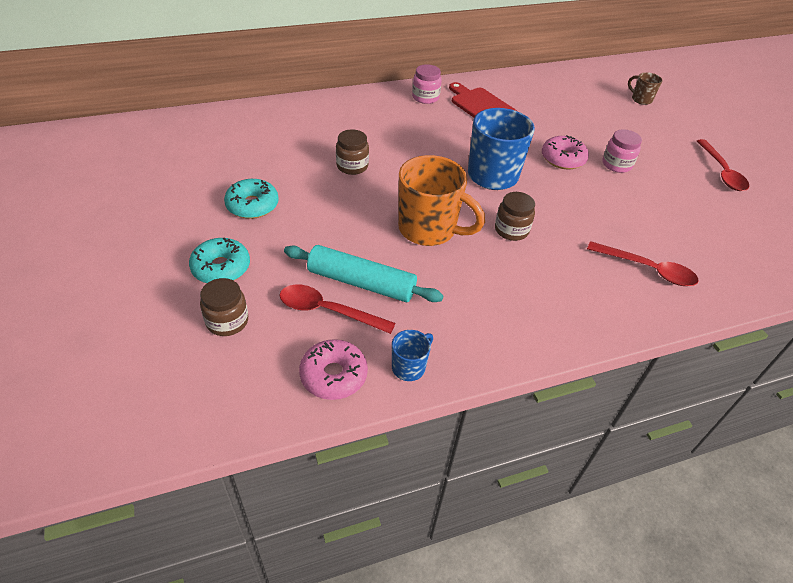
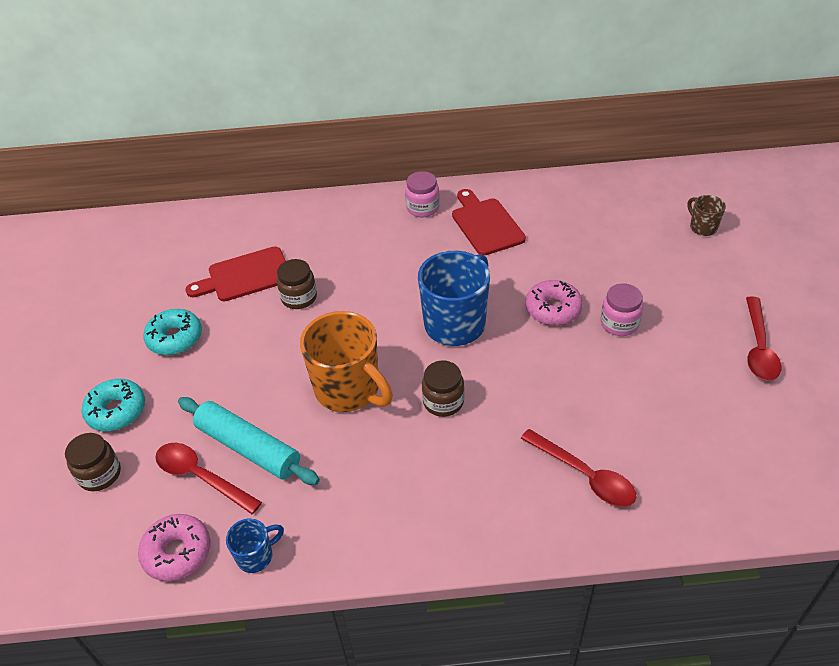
camera: 20 degrees right, 0 degrees up
none -> red cutting board [186,246,286,301]

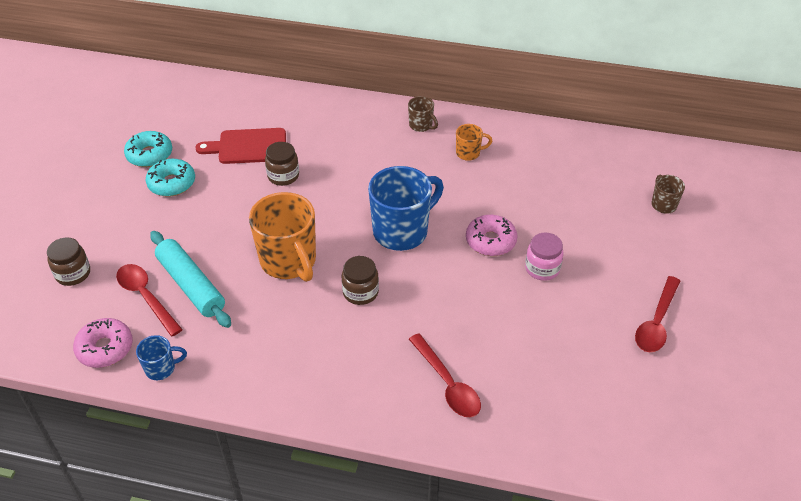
camera: 15 degrees right, 0 degrees up
turquoise donut [82,379,145,431] -> turquoise donut moved to [124,131,172,167]
pink jar [405,171,440,217] -> brown mug [408,96,438,132]
red cutting board [452,189,526,256] -> orange mug [456,124,492,161]

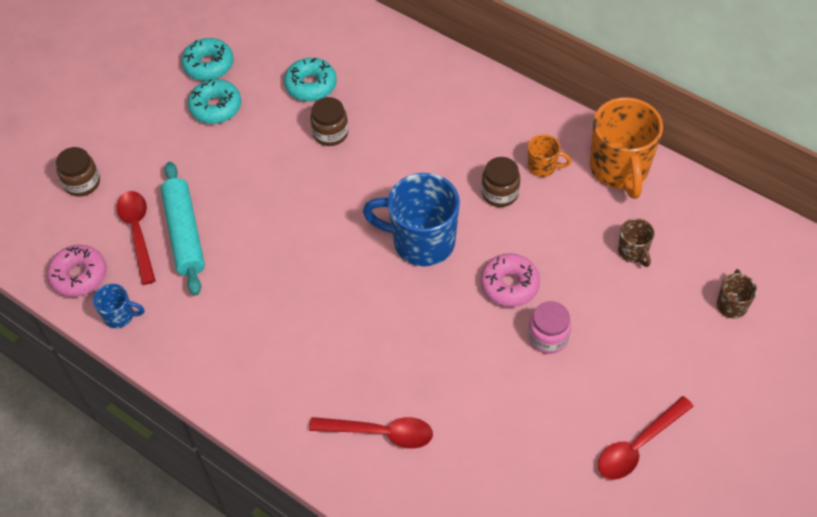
camera: 25 degrees right, 10 degrees up
red cutting board [195,128,286,164] -> turquoise donut [284,58,337,102]
orange mug [249,192,316,282] -> orange mug moved to [590,97,663,199]
brown jar [342,256,379,305] -> brown jar moved to [481,157,520,207]
blue mug [368,166,444,251] -> blue mug turned 150 degrees counterclockwise [363,173,460,266]
brown mug [408,96,438,132] -> brown mug moved to [618,218,655,267]
red spoon [409,333,481,417] -> red spoon turned 75 degrees counterclockwise [309,417,433,449]

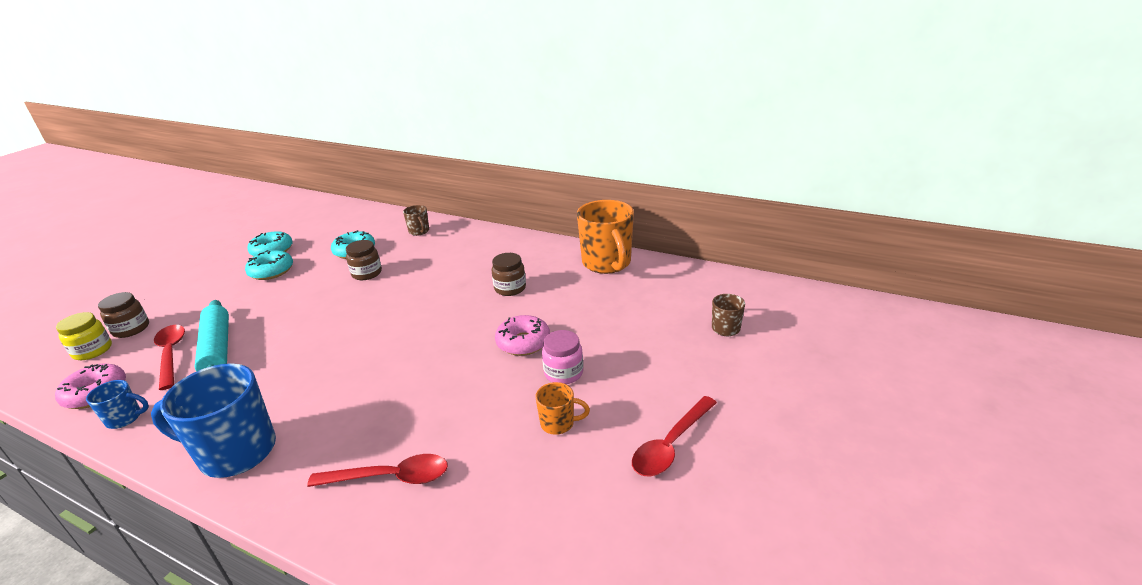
camera: 10 degrees left, 25 degrees down
blue mug [363,173,460,266] -> blue mug moved to [151,363,276,478]
orange mug [528,134,571,177] -> orange mug moved to [535,382,590,435]
brown mug [618,218,655,267] -> brown mug moved to [403,205,429,236]
none -> yellow jar [56,312,112,360]

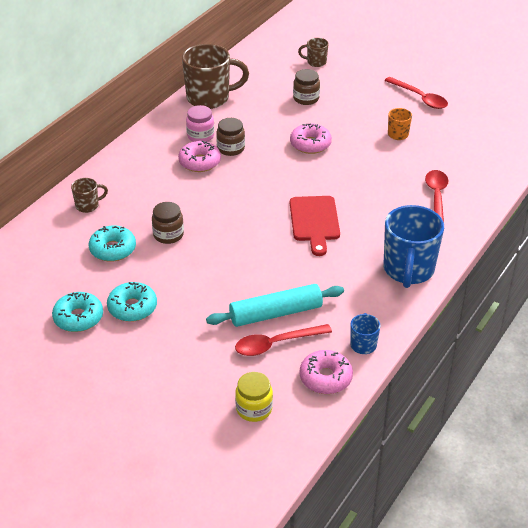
camera: 85 degrees left, 10 degrees up
brown jar [98,292,149,338] -> brown jar moved to [293,69,320,105]
pink jar [542,330,583,384] -> pink jar moved to [186,105,214,142]
orange mug [577,200,634,274] -> brown mug [182,44,249,109]
none -> pink donut [178,141,221,172]
none -> red cutting board [290,196,340,256]

